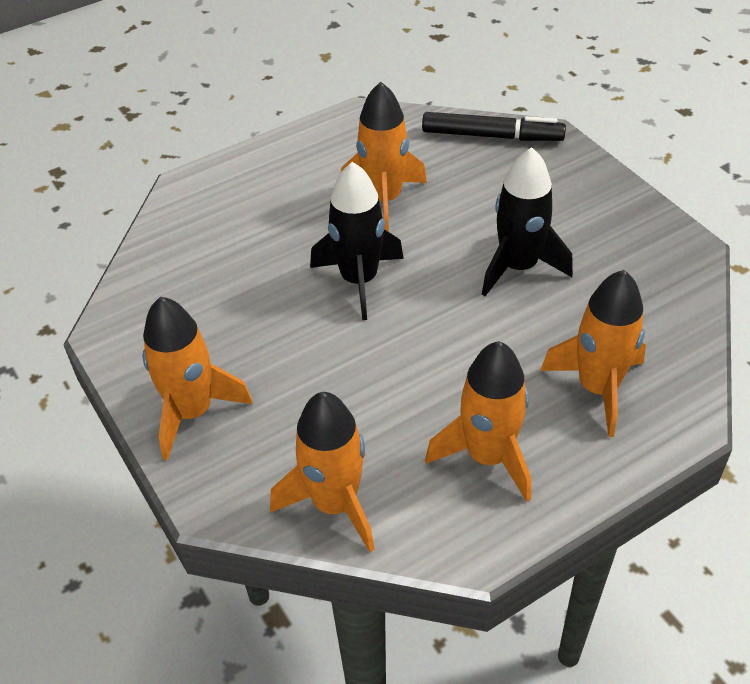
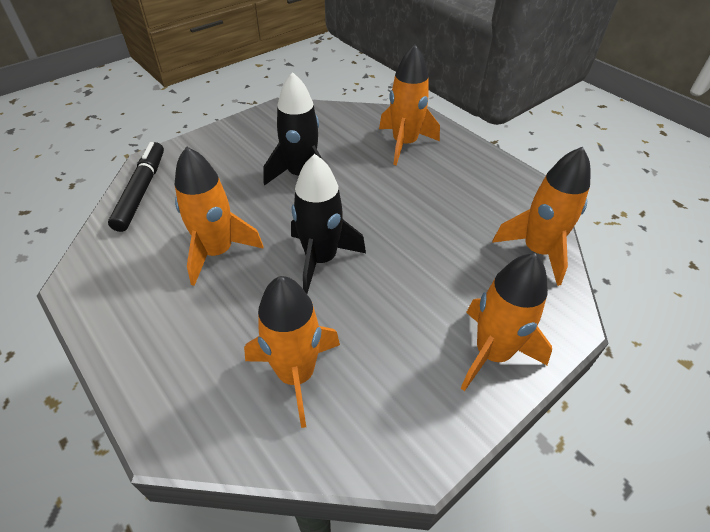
camera: 100 degrees left, 0 degrees up
orange rocket [425,341,531,502] -> orange rocket moved to [244,276,340,428]

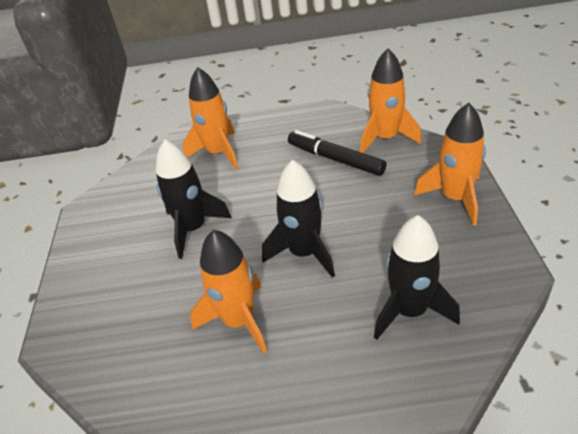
camera: 50 degrees left, 5 degrees down
black marker [108,142,164,232] -> black marker moved to [288,130,387,176]
orange rocket [244,276,340,428] -> black rocket [374,215,460,340]

